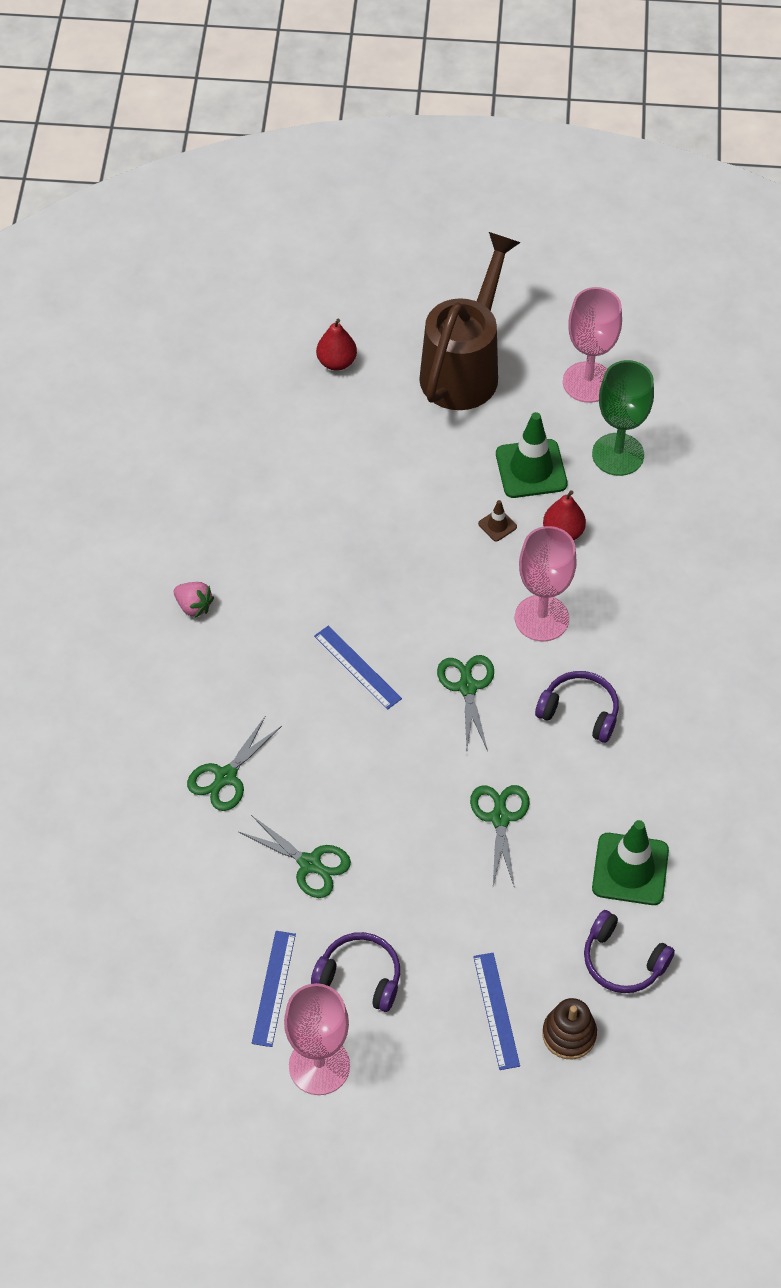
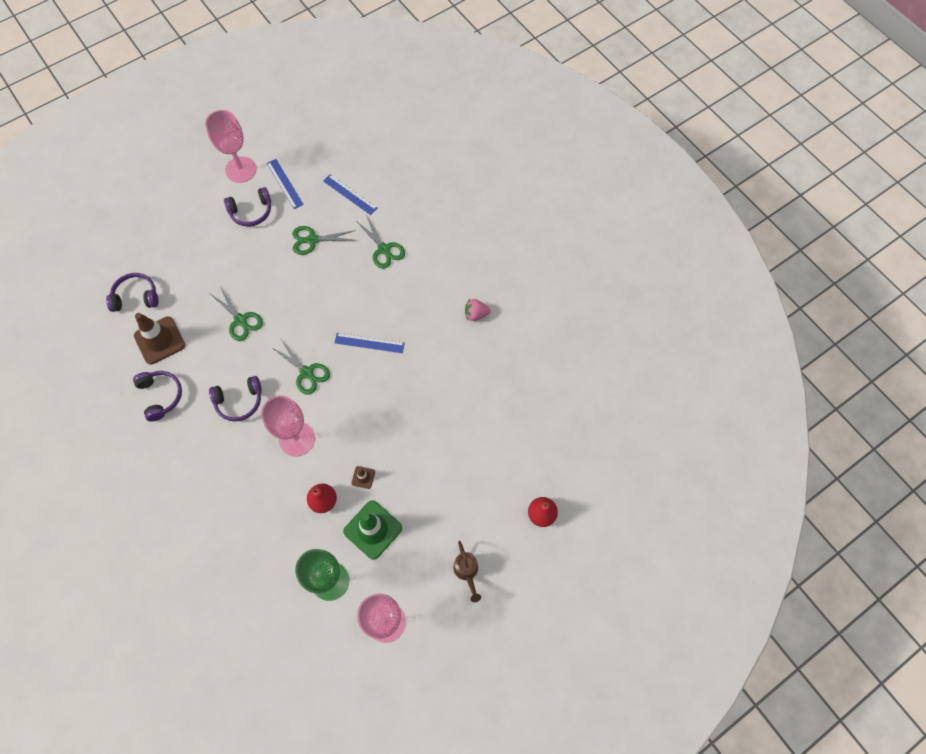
camera: 140 degrees right, 10 degrees up
green scissors [187,717,282,811] -> green scissors turned 150 degrees clockwise [357,215,405,269]
brown watering can [419,232,521,410] -> brown watering can [453,541,481,602], size x0.42
blue ruler [473,953,520,1070] -> blue ruler moved to [323,174,377,215]
brown stacking toy [542,998,597,1060] -> none
green traffic cone [592,820,669,905] -> brown traffic cone [134,313,185,365]
none -> purple headphones [133,371,182,422]

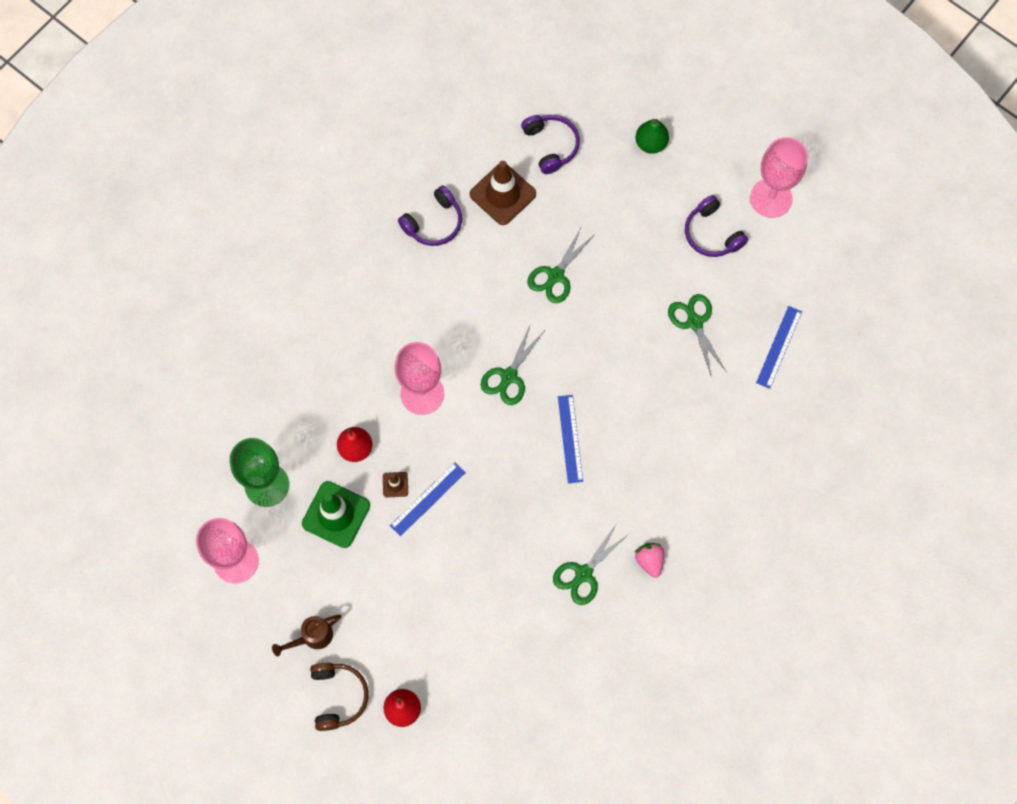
camera: 75 degrees right, 5 degrees up
purple headphones [209,376,262,422] -> none
blue ruler [267,159,304,209] -> blue ruler moved to [390,463,466,536]
green scissors [357,215,405,269] -> green scissors moved to [553,523,629,605]
none -> brown headphones [310,663,369,731]
none -> green pear [636,119,669,154]

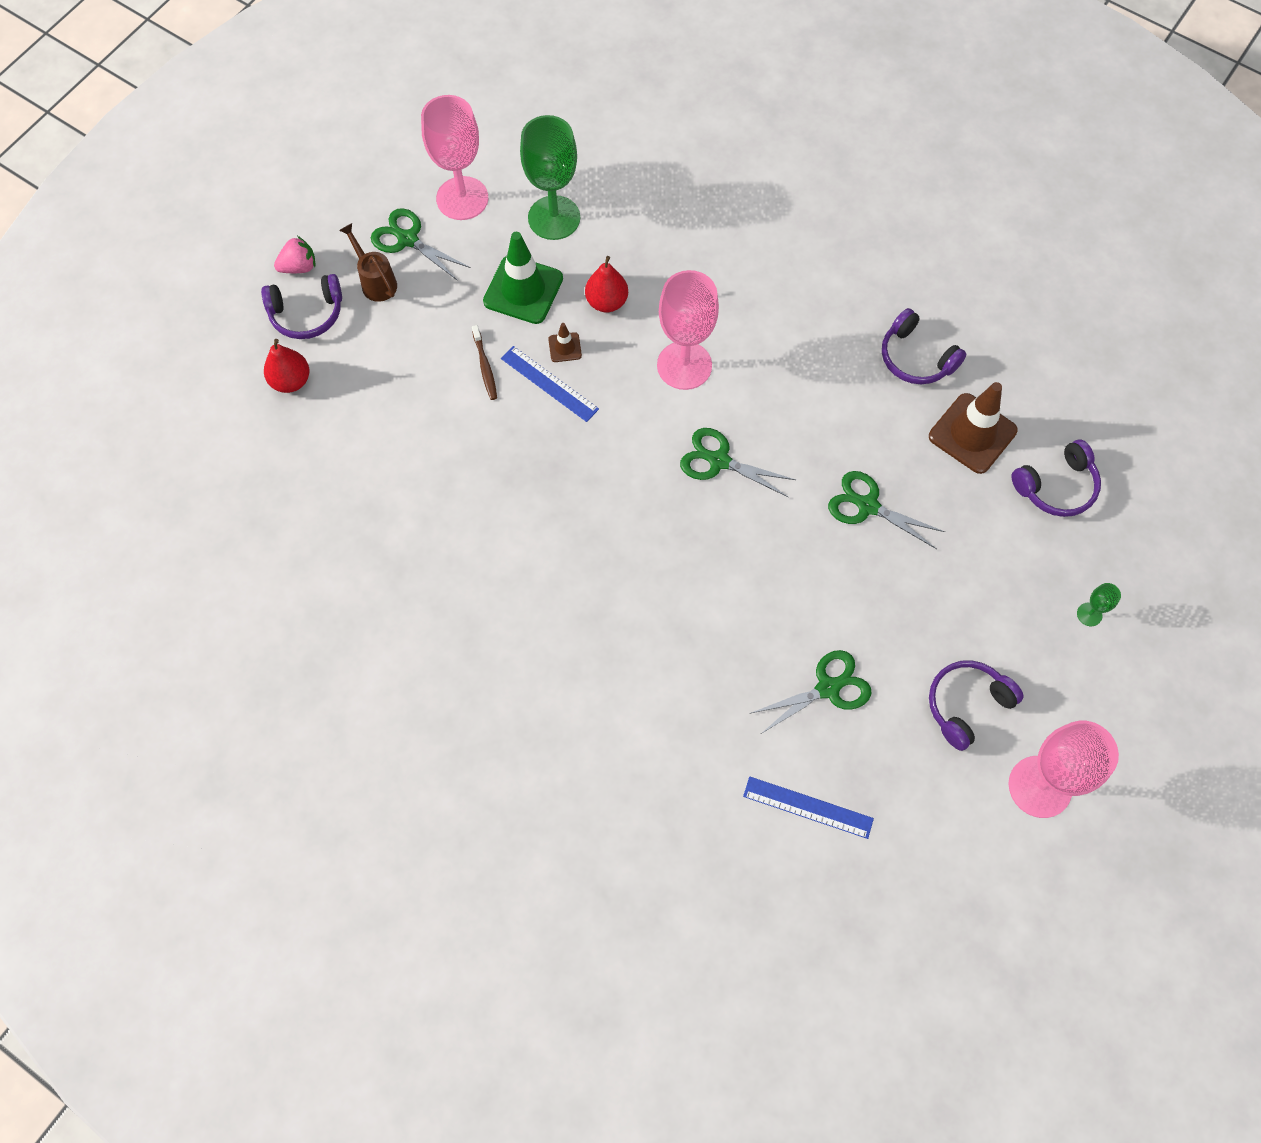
camera: 85 degrees right, 5 degrees down
brown headphones [310,663,369,731] -> purple headphones [261,274,342,339]
green scissors [553,523,629,605] -> green scissors moved to [371,208,471,281]
blue ruler [558,395,583,483] -> none
pink strawberry [635,543,664,578] -> pink strawberry moved to [274,236,315,273]
green pear [636,119,669,154] -> green goblet [1077,583,1121,626]
none -> brown toothbrush [472,325,497,400]

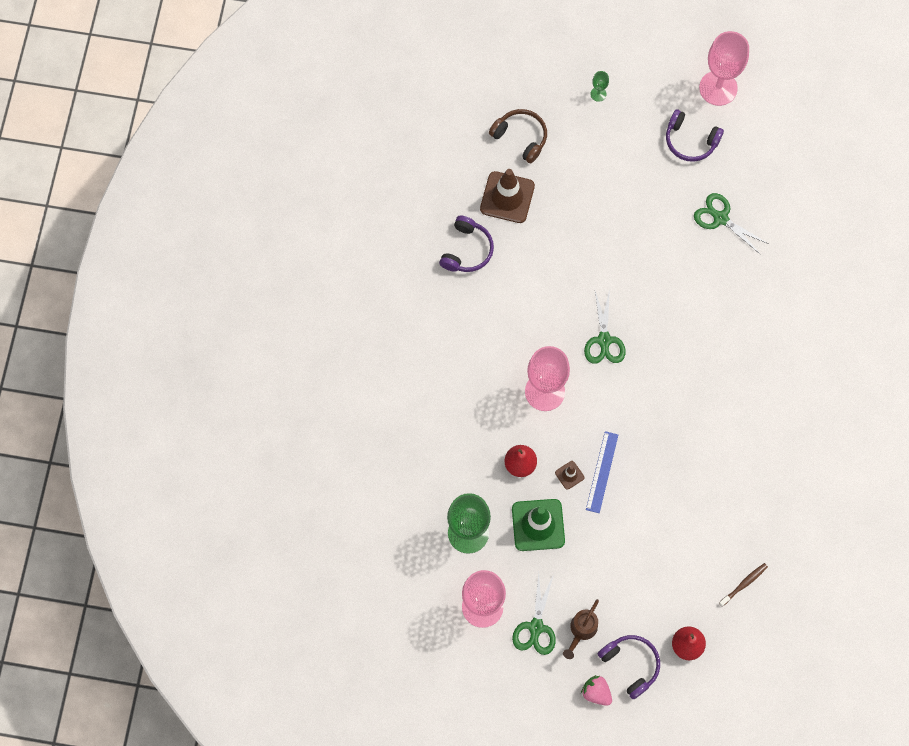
camera: 115 degrees left, 5 degrees up
brown toothbrush [472,325,497,400] -> brown toothbrush moved to [719,563,768,607]
blue ruler [743,776,874,839] -> none
green scissors [828,471,945,549] -> none
purple headphones [1012,440,1101,517] -> brown headphones [489,109,547,163]

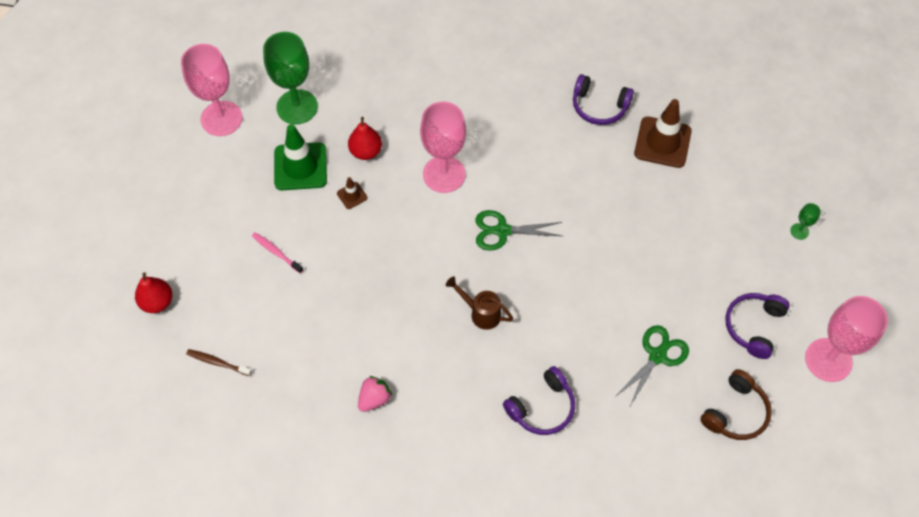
camera: 90 degrees right, 10 degrees down
brown headphones [489,109,547,163] -> brown headphones moved to [700,369,772,440]
green scissors [512,572,556,655] -> none
brown watering can [563,599,599,659] -> brown watering can moved to [446,276,513,330]
pink strawberry [581,675,612,706] -> pink strawberry moved to [358,376,392,412]
blue ruler [586,431,618,513] -> none
purple headphones [598,635,660,699] -> purple headphones moved to [503,366,575,435]
brown toothbrush [719,563,768,607] -> brown toothbrush turned 150 degrees clockwise [186,349,252,376]
none -> pink toothbrush [252,232,304,273]

